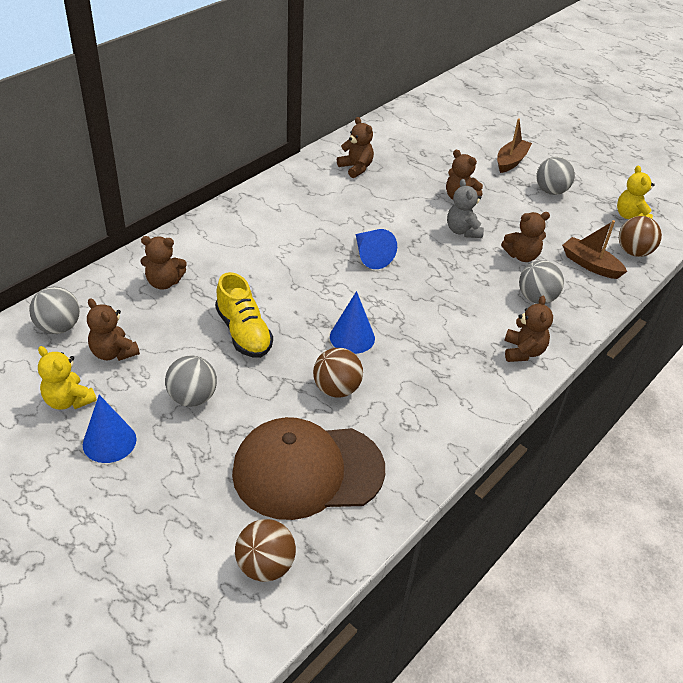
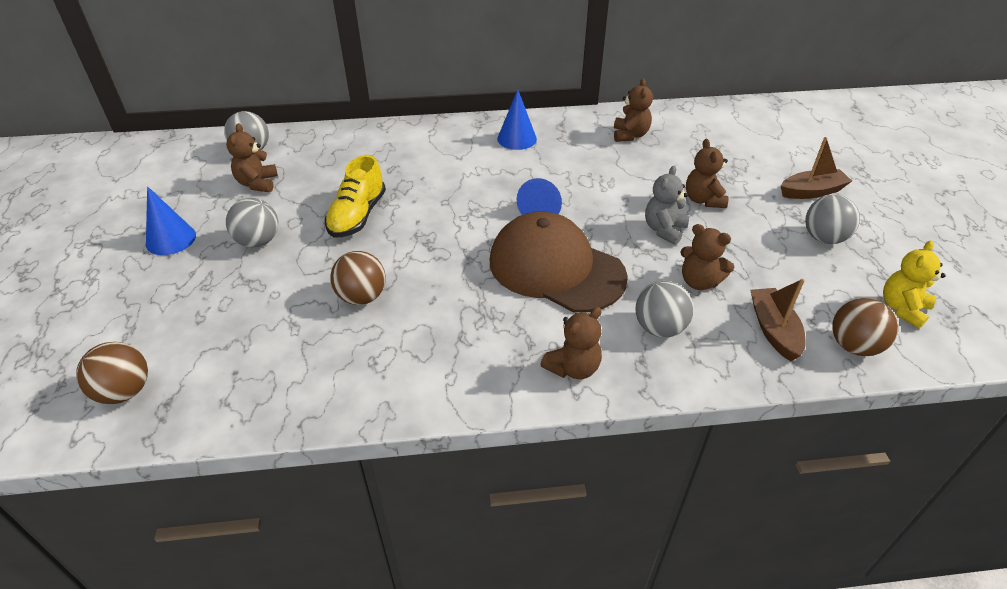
camera: 45 degrees right, 0 degrees up
yellow teddy bear [38,346,97,410] -> none
brown teddy bear [140,236,187,290] -> none
brown cap [232,417,385,520] -> brown cap moved to [490,212,628,313]
blue cone [330,291,375,354] -> blue cone moved to [497,90,537,150]

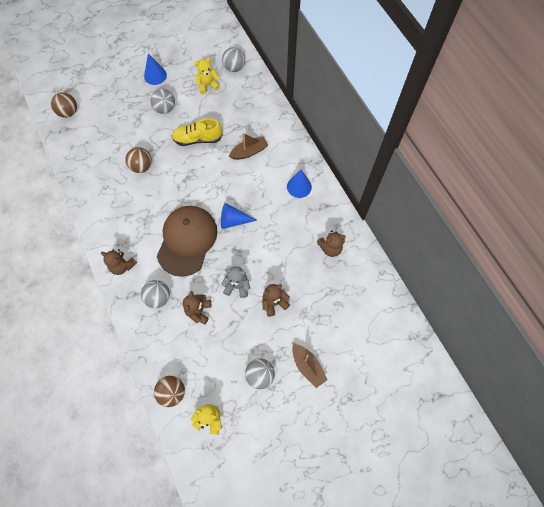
camera: 70 degrees right, 25 degrees up
brown teddy bear [226,123,278,192] -> yellow teddy bear [195,57,220,94]
brown boat [750,279,805,361] -> brown boat moved to [229,133,268,160]

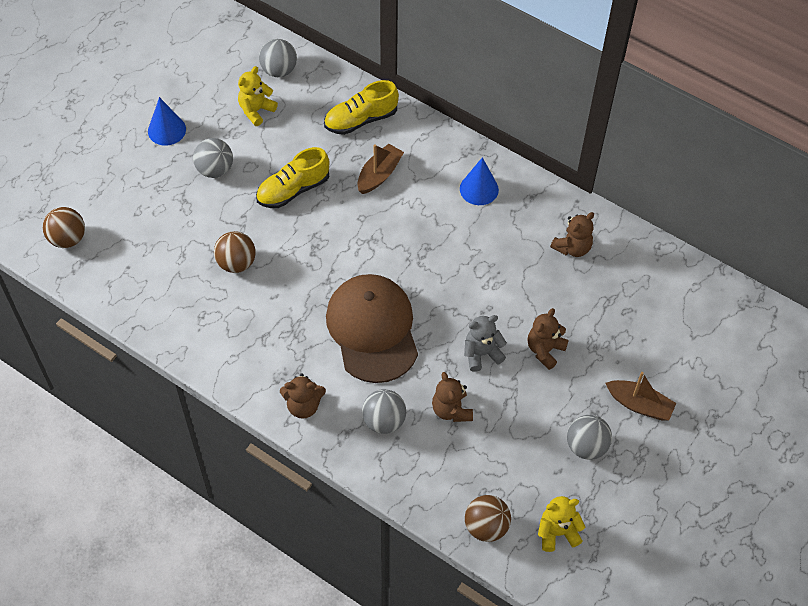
camera: 30 degrees left, 10 degrees down
blue cone [221,203,257,229] -> none
none -> yellow shoe [324,80,399,135]

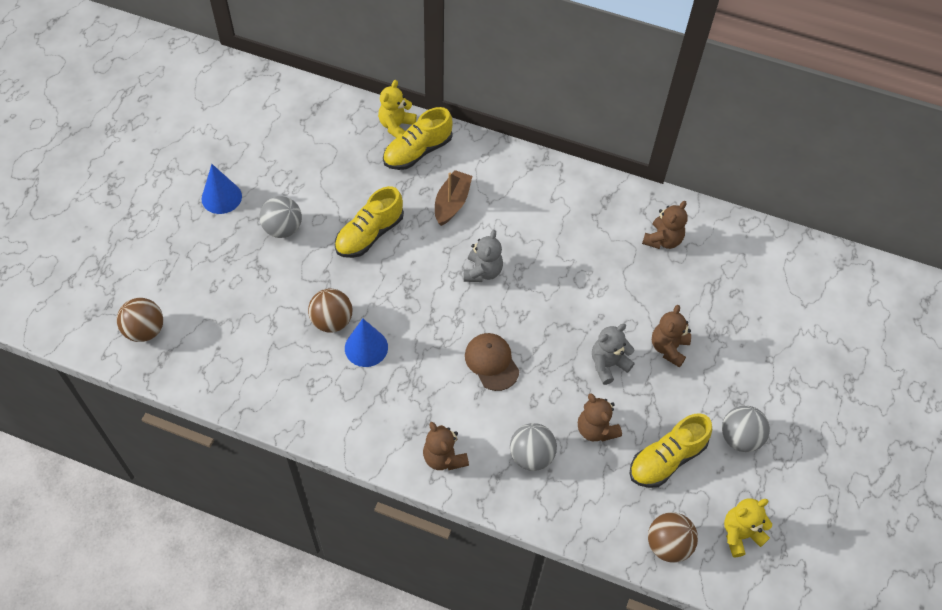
camera: 15 degrees left, 0 degrees up
yellow teddy bear [238,66,278,126] -> yellow teddy bear moved to [378,80,417,138]
grey ball [259,39,297,77] -> none
brown teddy bear [280,373,326,419] -> brown teddy bear turned 75 degrees clockwise [423,422,469,470]
brown cap [326,274,418,383] -> brown cap [465,333,519,391], size x0.51
blue cone [460,157,499,205] -> blue cone moved to [345,319,388,367]
brown boat [606,372,676,420] -> none
none -> grey teddy bear [464,230,503,282]
none -> yellow shoe [629,413,712,488]

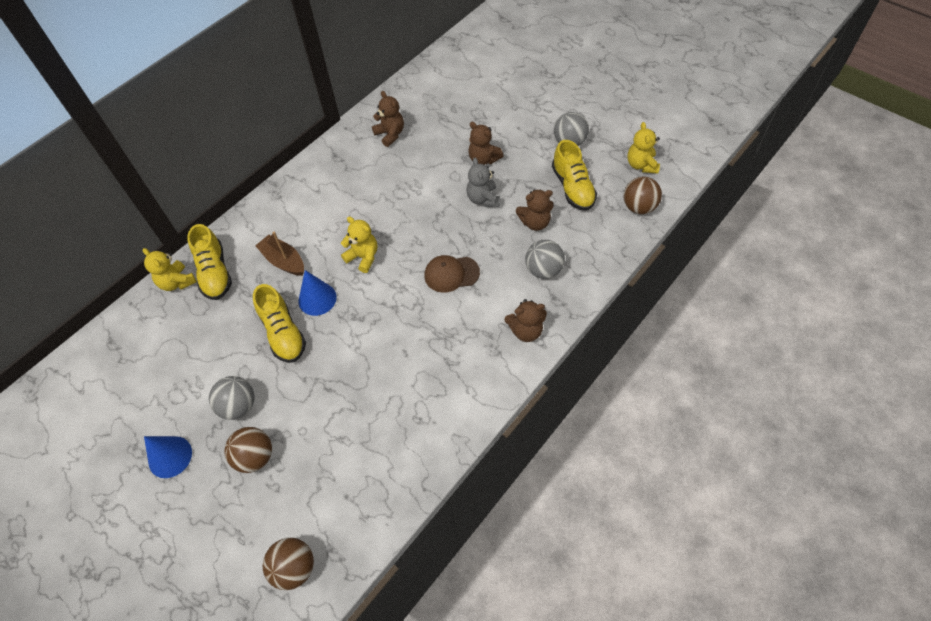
camera: 65 degrees left, 0 degrees up
brown ball [308,288,353,332] -> brown ball moved to [224,427,272,473]
blue cone [345,319,388,367] -> blue cone moved to [298,270,337,316]
grey teddy bear [464,230,503,282] -> yellow teddy bear [341,216,377,273]

